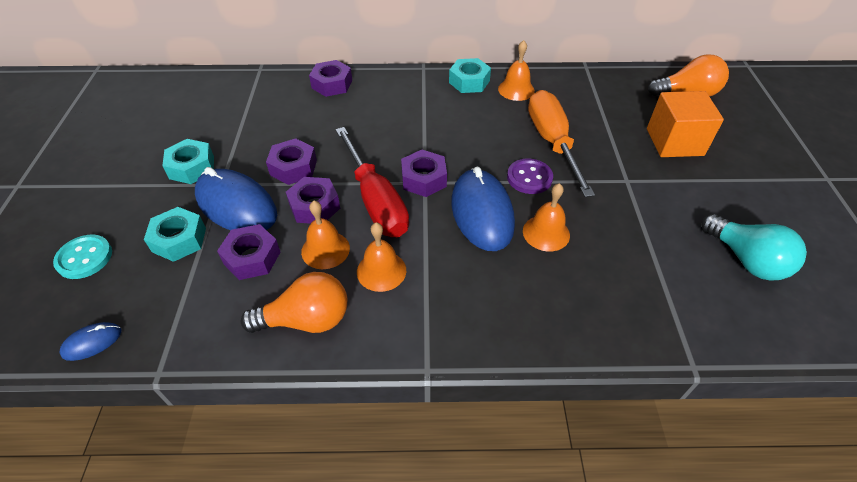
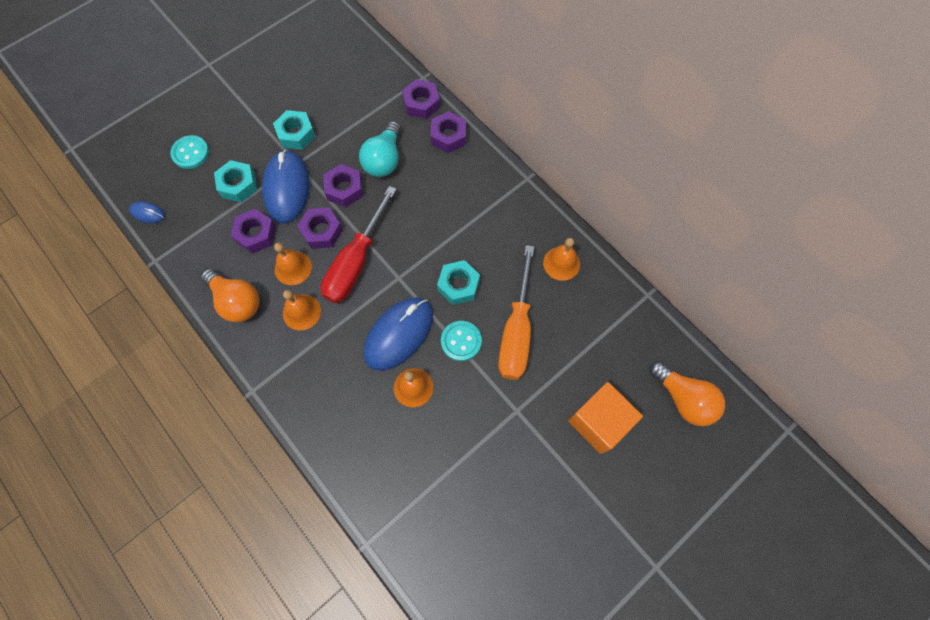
camera: 50 degrees right, 20 degrees up
purple nut [401,150,447,197] -> purple nut moved to [402,79,440,119]
turquoise nut [449,58,491,93] -> turquoise nut moved to [437,260,480,305]
purple button [507,159,553,194] -> turquoise button [441,321,482,361]
orange screwdriver [528,90,595,197] -> orange screwdriver turned 150 degrees clockwise [498,245,534,380]
turquoise light bulb [701,214,807,281] -> turquoise light bulb moved to [359,121,401,177]

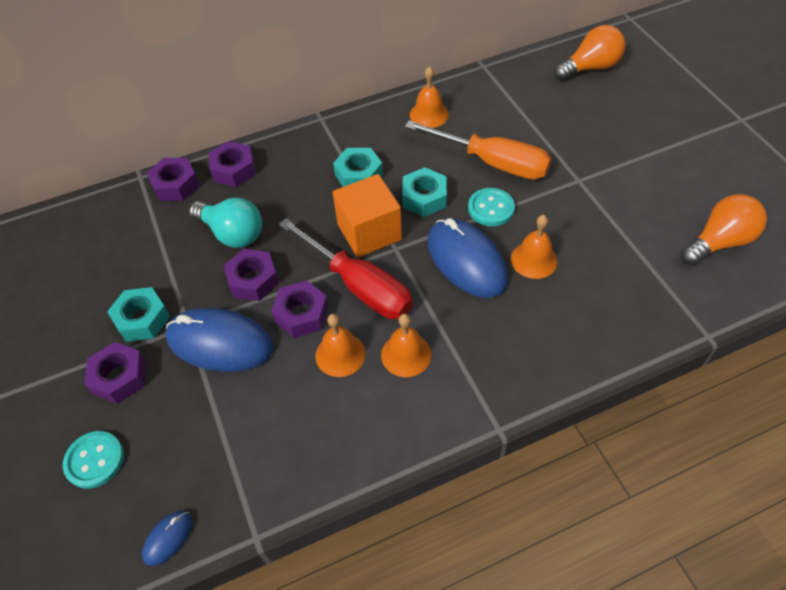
camera: 70 degrees left, 15 degrees down
orange light bulb [201,269,259,322] -> orange light bulb moved to [681,194,767,265]
turquoise nut [214,160,258,203] -> turquoise nut moved to [333,148,383,187]
purple nut [231,209,276,254] -> purple nut moved to [84,342,146,404]
orange cube [568,382,643,454] -> orange cube moved to [332,174,402,258]

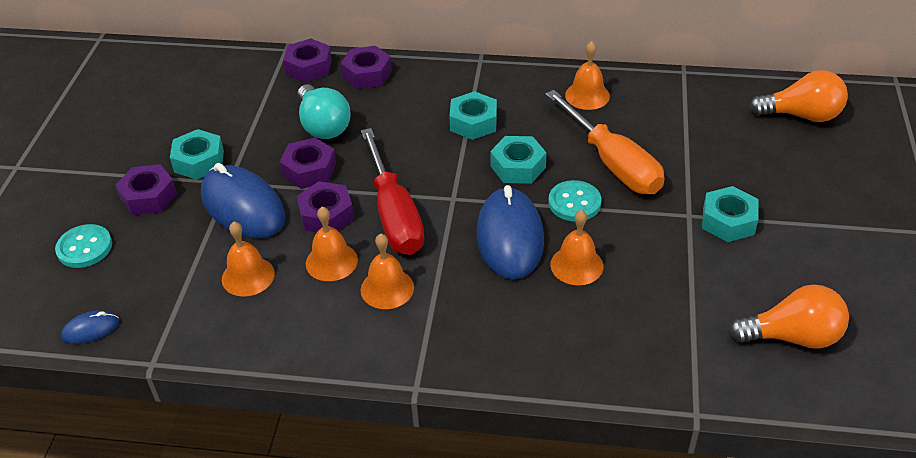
camera: 30 degrees right, 10 degrees down
orange cube [332,174,402,258] -> none
none -> orange bell [222,221,275,297]
none -> turquoise nut [702,186,759,242]

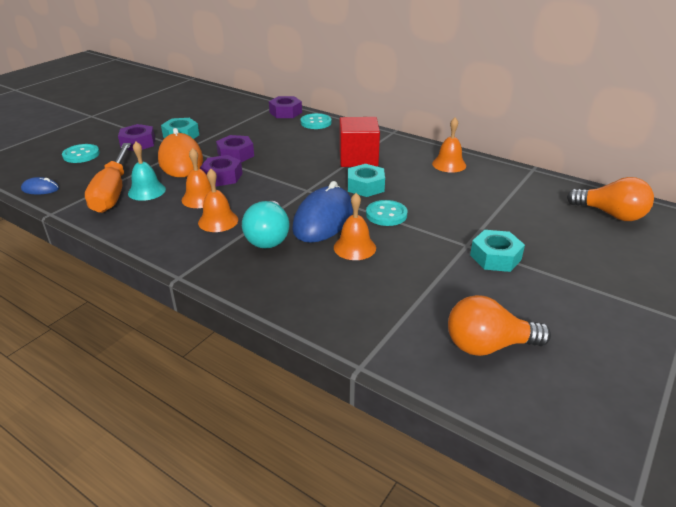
camera: 25 degrees right, 10 degrees down
blue mouse [201,163,285,238] -> orange mouse [158,128,203,177]
orange bell [222,221,275,297] -> turquoise bell [128,142,166,201]
turquoise light bulb [297,84,351,139] -> turquoise light bulb moved to [242,201,290,248]
purple nut [341,46,392,89] -> turquoise button [301,113,331,129]
red screwdriver [361,128,425,255] -> none
turquoise nut [449,91,497,140] -> red cube [339,117,380,167]
orange screwdriver [546,90,665,194] -> orange screwdriver moved to [85,143,131,213]
orange light bulb [728,285,849,349] -> orange light bulb turned 150 degrees clockwise [448,295,551,356]

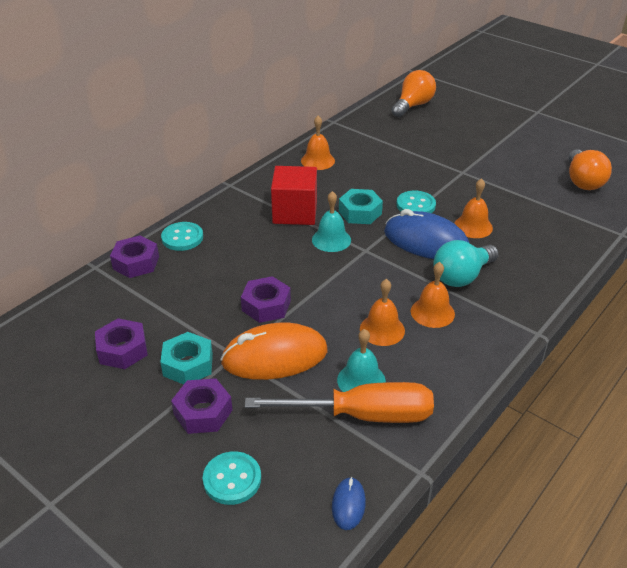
camera: 85 degrees left, 5 degrees up
purple nut [200,155,243,187] -> purple nut moved to [95,318,148,369]
turquoise light bulb [242,201,290,248] -> turquoise light bulb turned 135 degrees clockwise [433,240,499,287]
turquoise nut [470,230,525,272] -> none
none -> turquoise bell [312,191,351,252]

